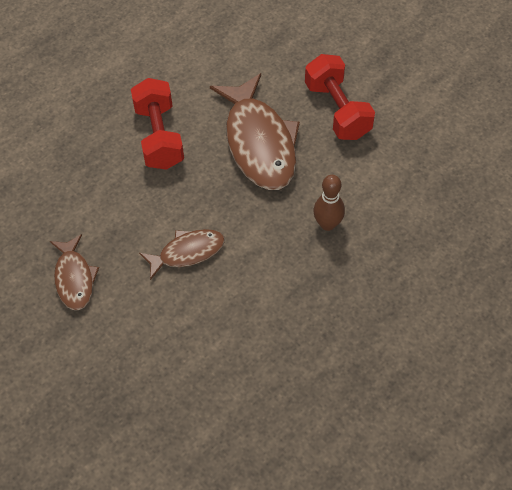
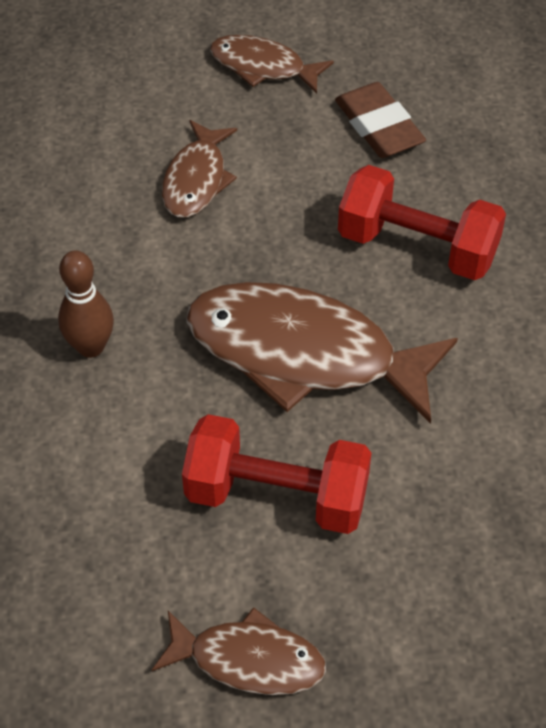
camera: 125 degrees right, 5 degrees down
none -> brown fish [152,607,326,695]
none -> brown eraser [335,82,426,158]

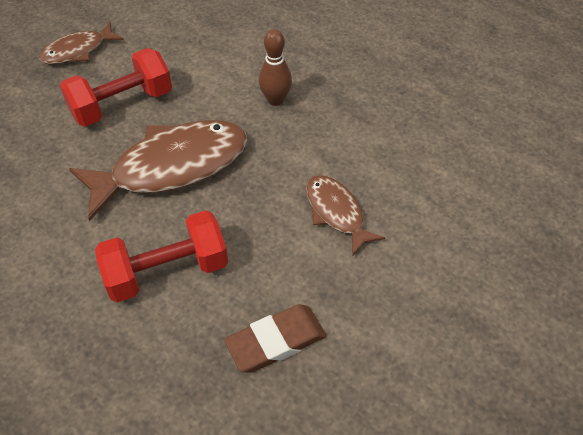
camera: 135 degrees right, 0 degrees up
brown fish [210,35,334,94] -> none
brown eraser [335,82,426,158] -> brown eraser turned 45 degrees counterclockwise [224,304,326,373]

